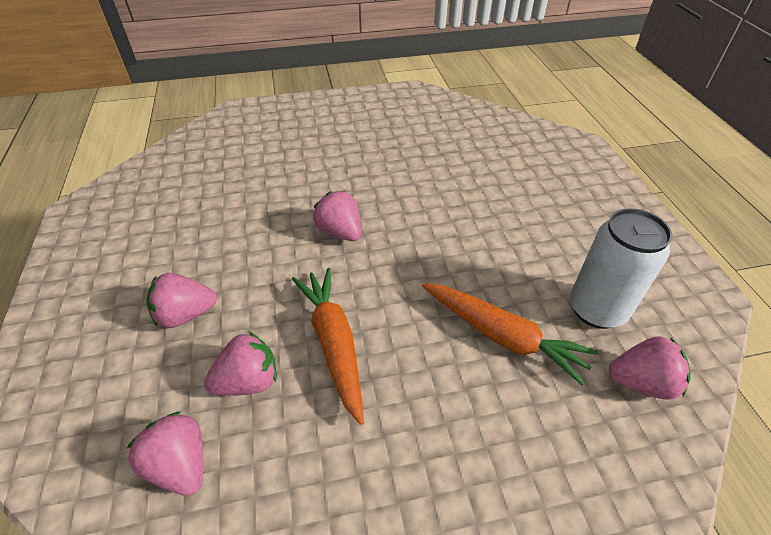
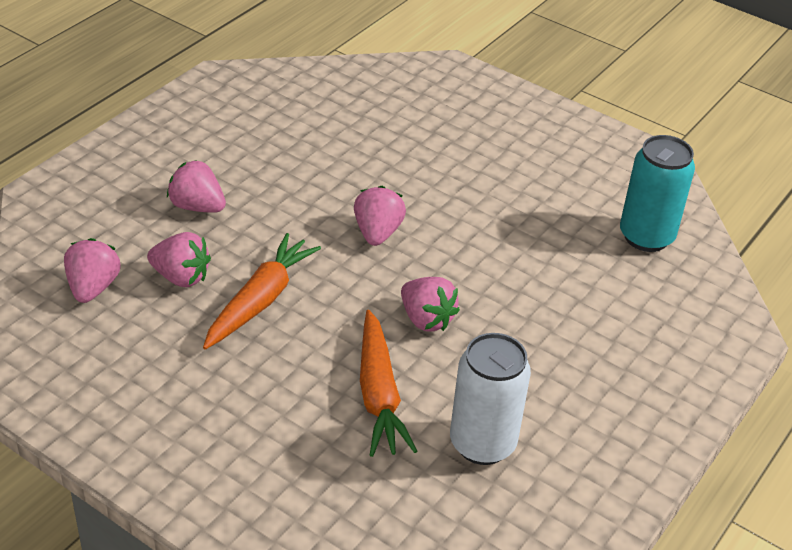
camera: 45 degrees right, 5 degrees down
pink strawberry [609,336,691,400] -> pink strawberry moved to [401,277,460,331]
none -> turquoise can [620,135,695,252]

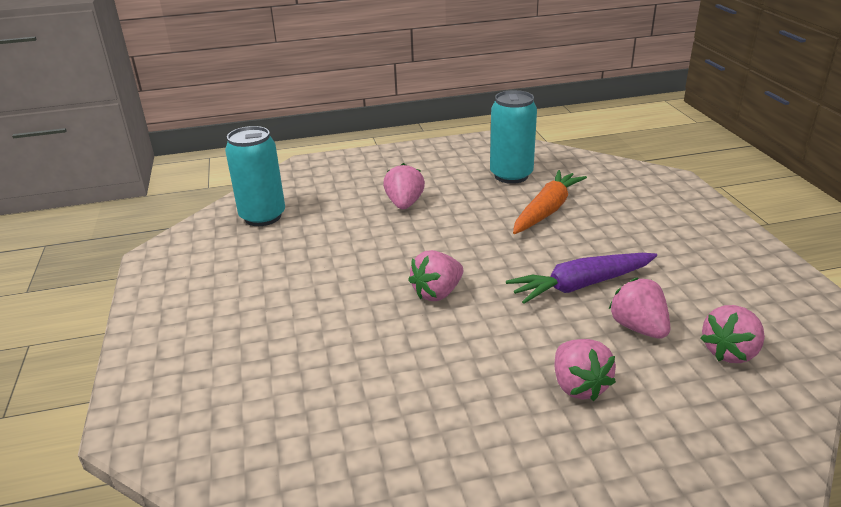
camera: 135 degrees left, 10 degrees down
orange carrot [203,233,321,349] -> purple carrot [506,253,657,304]
pink strawberry [401,277,460,331] -> pink strawberry moved to [383,163,425,209]
white can [450,333,531,465] -> turquoise can [490,90,537,184]

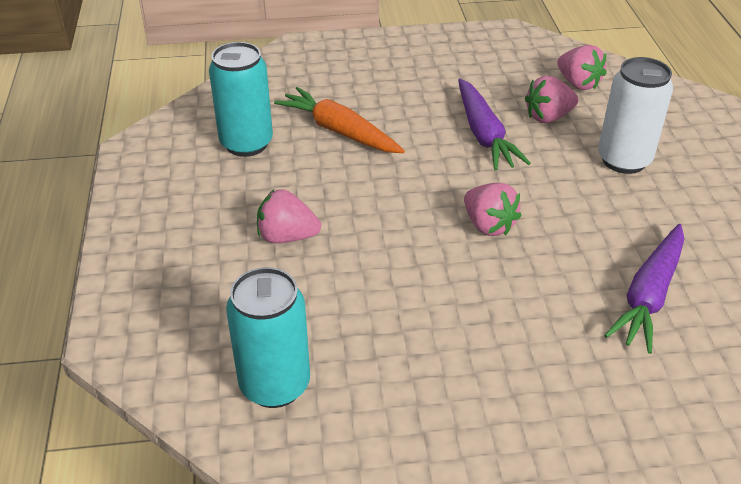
camera: 85 degrees left, 10 degrees up
pink strawberry [555,339,616,401] -> white can [598,57,673,174]
none -> purple carrot [604,224,684,354]

